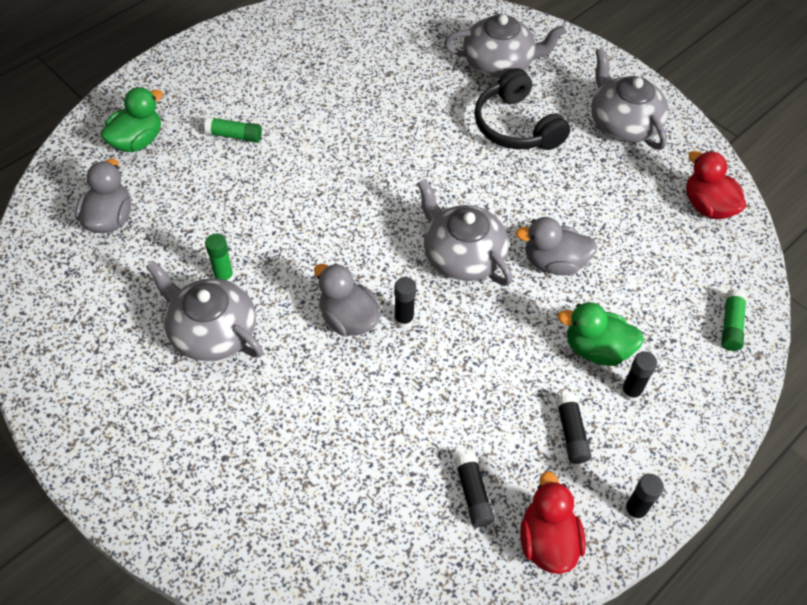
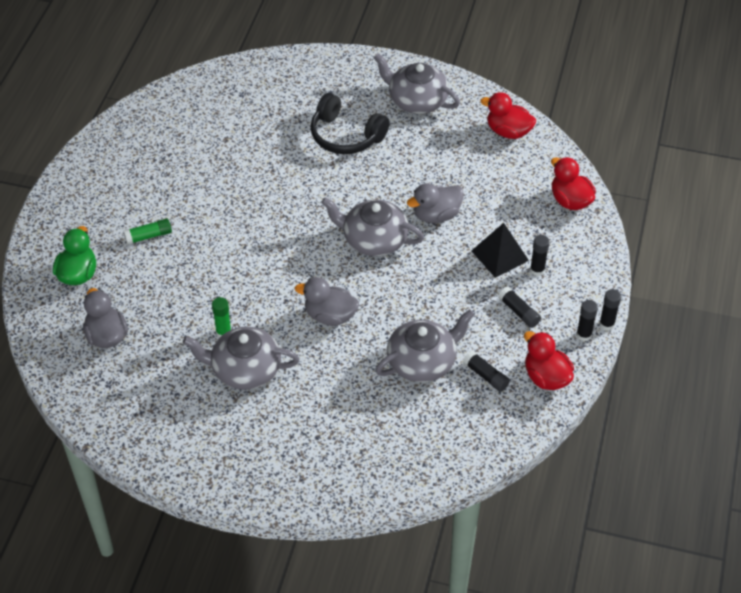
camera: 30 degrees left, 5 degrees down
black glue stick [394,277,416,328] -> black glue stick moved to [599,289,621,331]
grey teapot [444,14,566,78] -> grey teapot moved to [375,309,475,382]
green duck [557,302,644,366] -> black pyramid [472,223,529,278]
green glue stick [721,290,747,351] -> red duck [551,157,596,210]

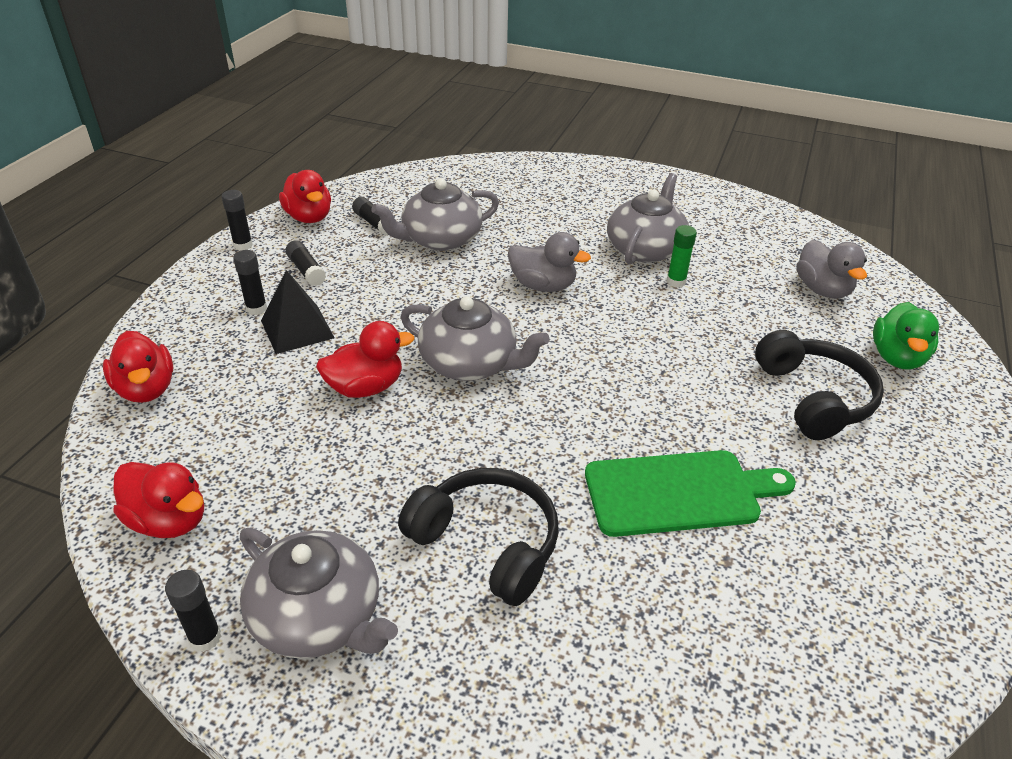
camera: 175 degrees left, 10 degrees down
green glue stick [123,219,172,245] -> black headphones [755,330,884,440]
grey teapot [183,327,299,390] -> grey teapot turned 75 degrees counterclockwise [607,173,689,265]
grey duck [407,183,464,223] -> red duck [316,321,415,398]
black glue stick [599,289,621,331] -> black glue stick moved to [165,570,221,652]
none -> green cutting board [585,450,796,537]

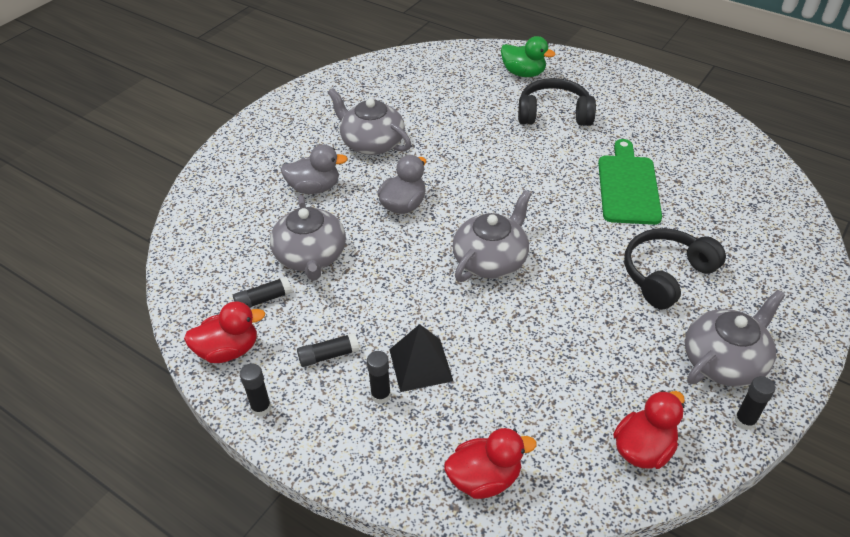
camera: 75 degrees left, 5 degrees up
red duck [316,321,415,398] -> none
green glue stick [667,225,697,287] -> none
grey duck [796,239,867,299] -> grey duck moved to [281,144,348,194]

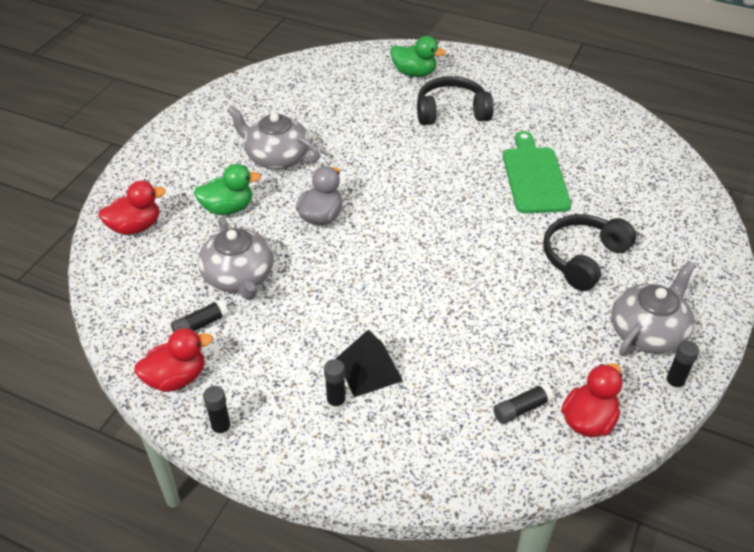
camera: 10 degrees left, 0 degrees up
grey duck [281,144,348,194] -> green duck [193,164,261,215]
black glue stick [297,333,359,367] -> black glue stick moved to [493,383,554,424]
red duck [444,428,537,499] -> red duck moved to [98,181,166,235]
grey teapot [452,190,531,282] -> none

